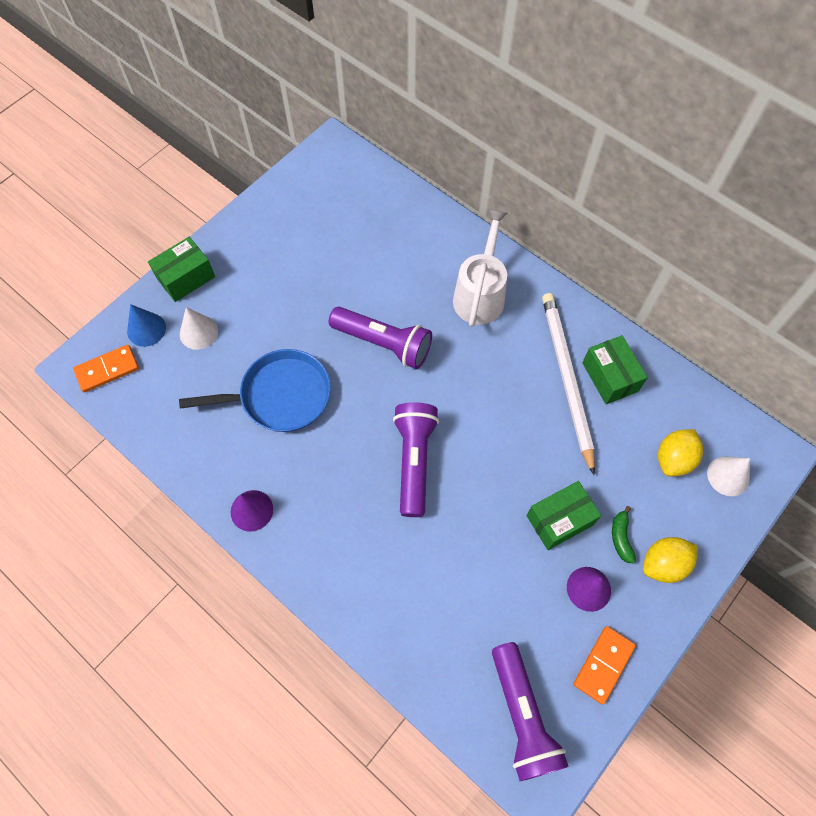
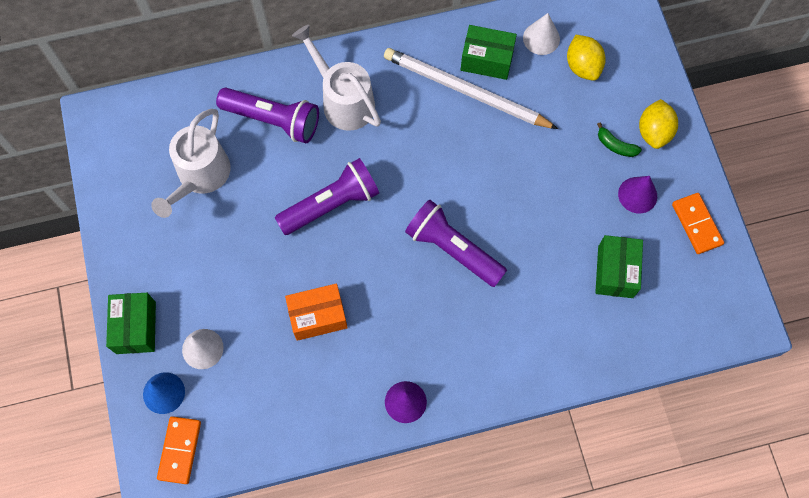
camera: 55 degrees left, 5 degrees up
blue pan [179,349,331,432] -> orange box [285,284,348,341]
purple flashlight [492,642,569,781] -> purple flashlight moved to [216,88,319,143]
green box [527,481,601,550] -> green box moved to [595,235,643,298]
white cone [707,457,750,496] -> white cone moved to [523,13,560,55]
none -> white watering can [151,109,231,218]

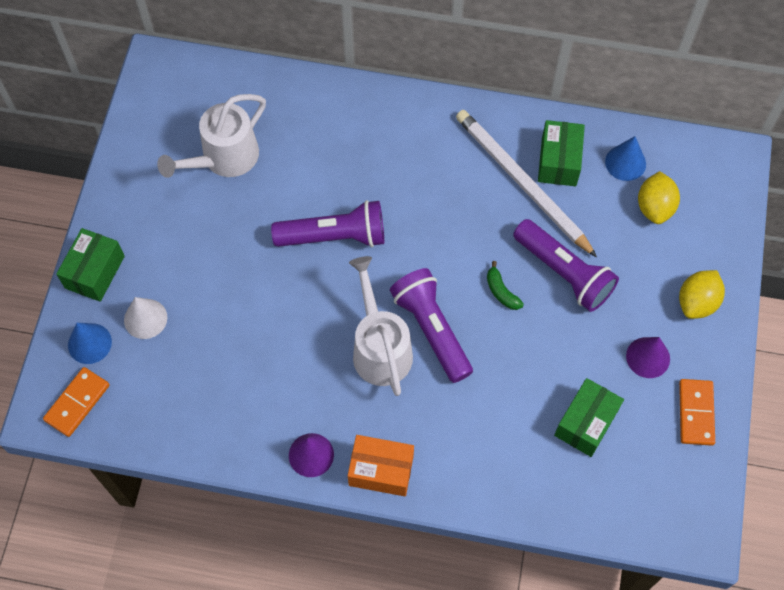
camera: 25 degrees right, 5 degrees down
purple flashlight [216,88,319,143] -> purple flashlight moved to [513,219,619,312]
orange box [285,284,348,341] -> orange box moved to [348,435,414,496]
white watering can [292,25,381,131] -> white watering can moved to [349,256,413,396]
green box [461,25,517,80] -> green box turned 60 degrees clockwise [538,120,585,186]
white cone [523,13,560,55] -> blue cone [605,136,646,181]
green banana [597,122,642,157] -> green banana moved to [487,261,524,310]

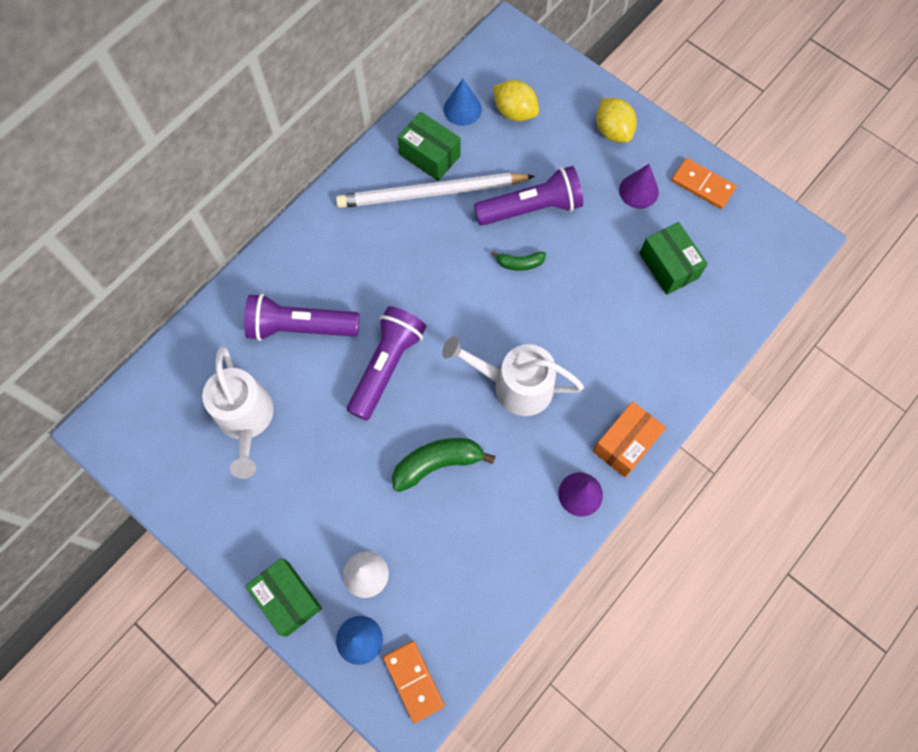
camera: 60 degrees left, 5 degrees up
purple flashlight [390,268,473,383] -> purple flashlight moved to [244,294,360,341]
none -> green banana [392,438,495,492]

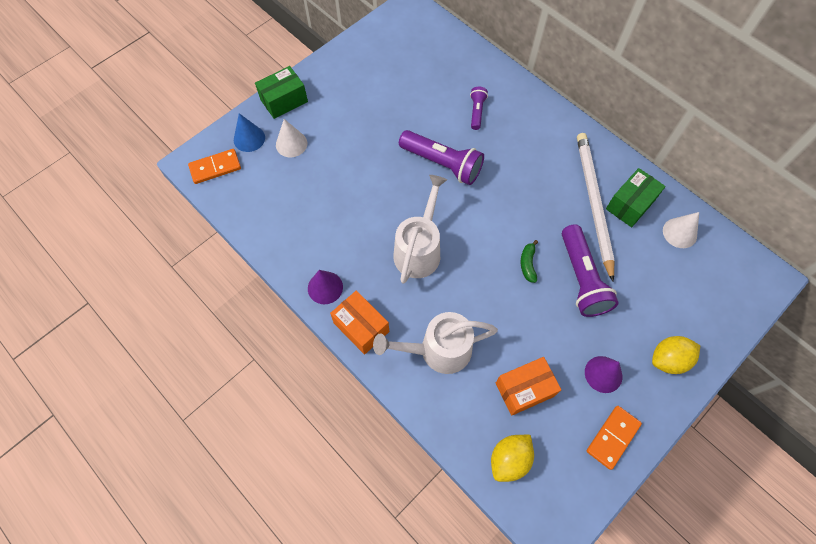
camera: 95 degrees right, 5 degrees down
white watering can [202,346,274,479] -> white watering can moved to [373,312,498,374]
purple flashlight [244,294,360,341] -> purple flashlight [470,86,488,130], size x0.52
green banana [392,438,495,492] -> none
blue cone [444,79,482,126] -> white cone [663,212,699,248]
yellow lemon [493,80,539,121] -> yellow lemon moved to [491,435,534,482]
green box [639,222,708,295] -> orange box [496,357,561,416]

